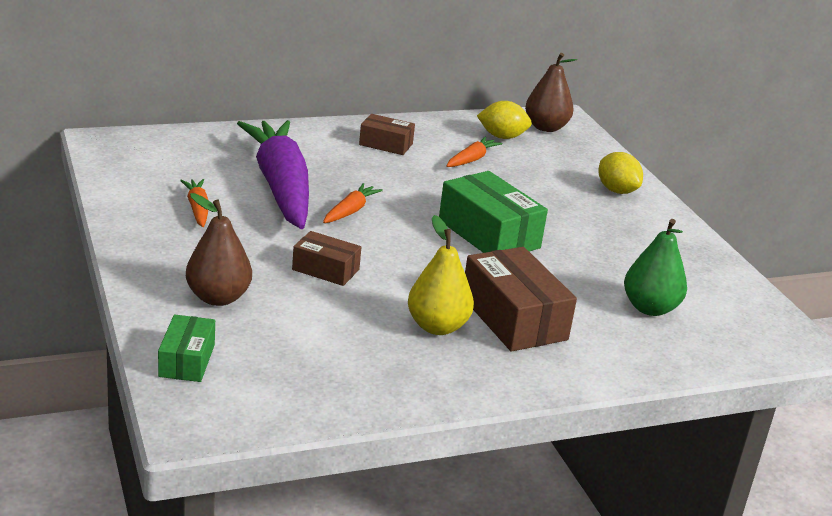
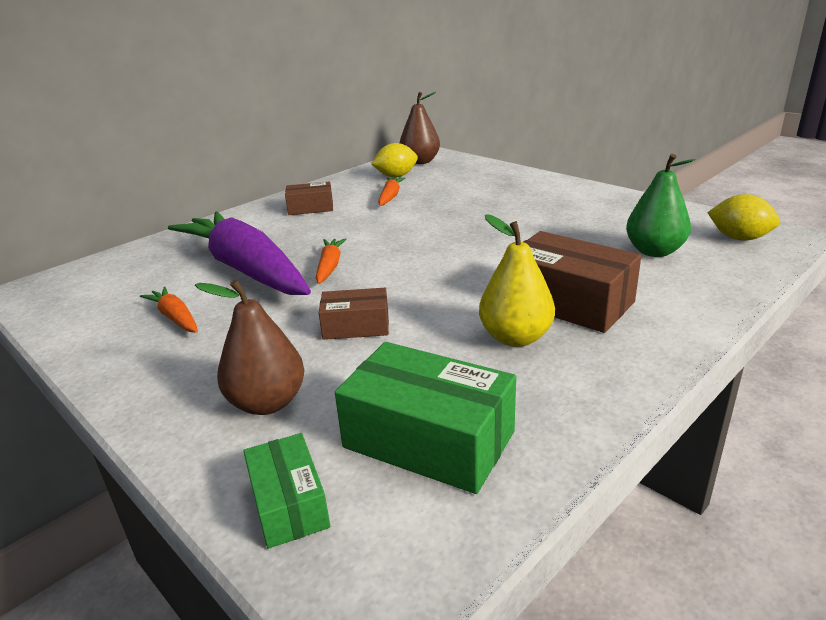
camera: 20 degrees left, 0 degrees up
green box [439,171,548,253] -> green box moved to [335,342,516,494]
yellow lemon [598,152,643,194] -> yellow lemon moved to [707,194,780,241]

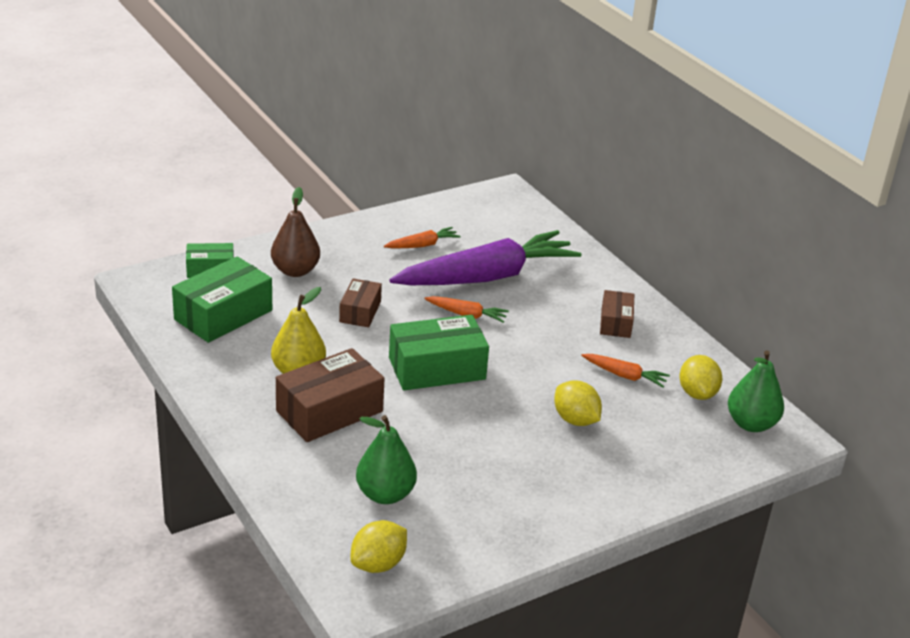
camera: 100 degrees right, 5 degrees up
brown pear [400,92,440,164] -> green pear [728,350,784,432]
none -> green box [389,315,489,390]
none -> yellow lemon [554,380,602,426]

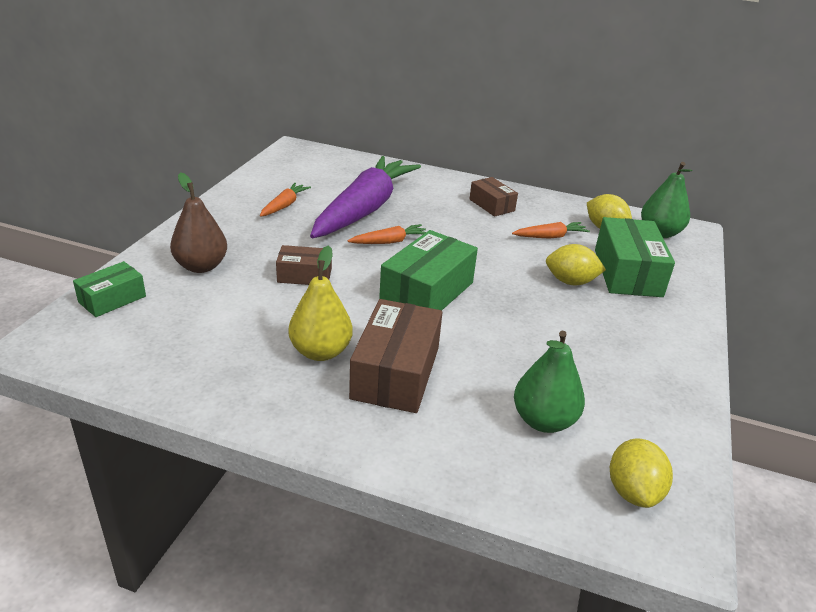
camera: 40 degrees left, 0 degrees up
green box [172,256,272,343] -> green box moved to [595,217,675,297]
brown box [339,278,382,327] -> brown box turned 60 degrees counterclockwise [276,245,332,285]

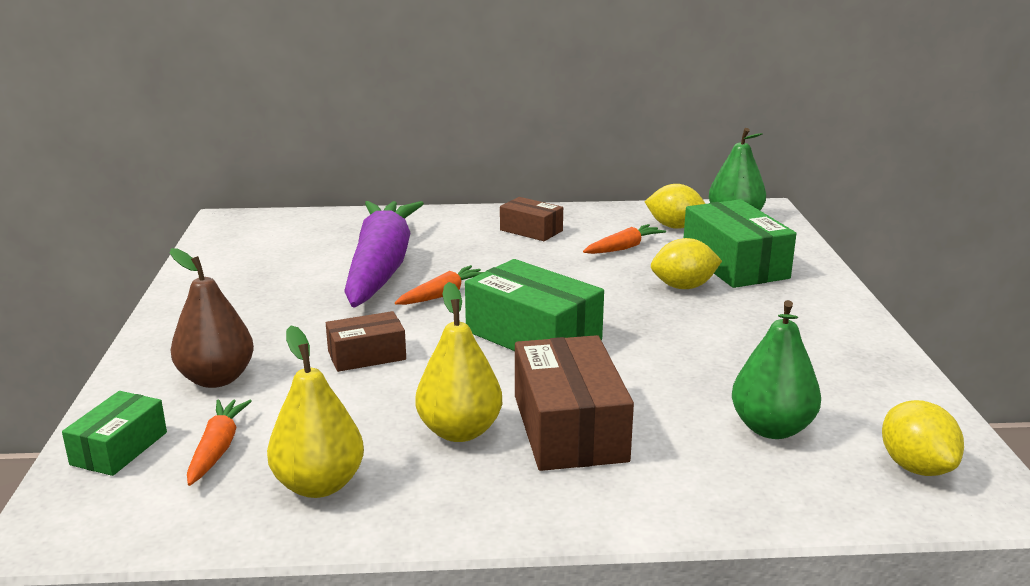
camera: 20 degrees left, 10 degrees down
orange carrot [260,183,311,217] -> orange carrot moved to [187,399,252,486]
green box [379,230,478,310] -> green box turned 60 degrees counterclockwise [465,259,604,351]
none -> yellow pear [267,326,364,498]

